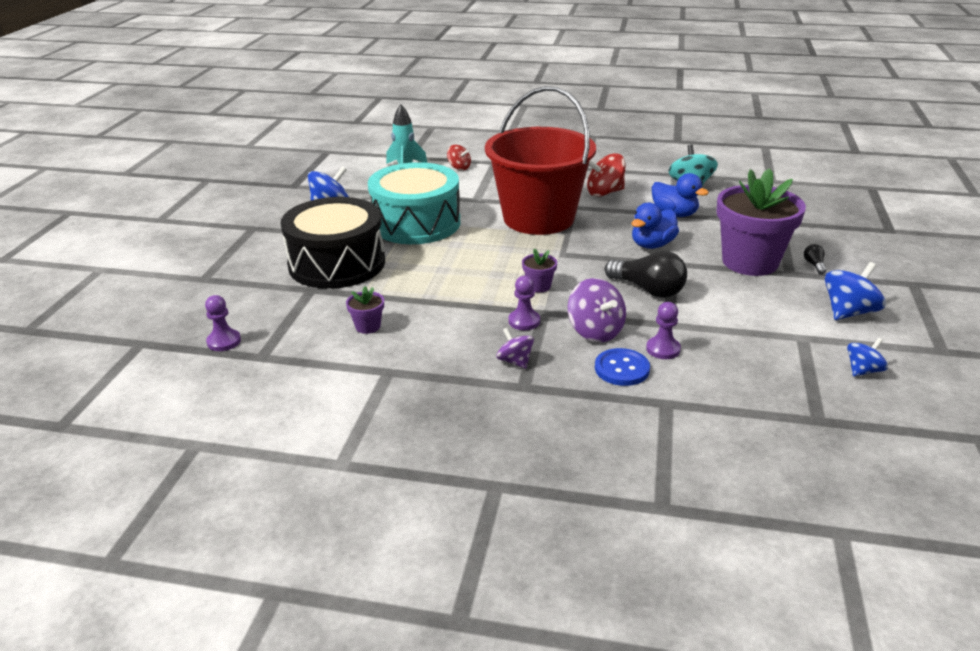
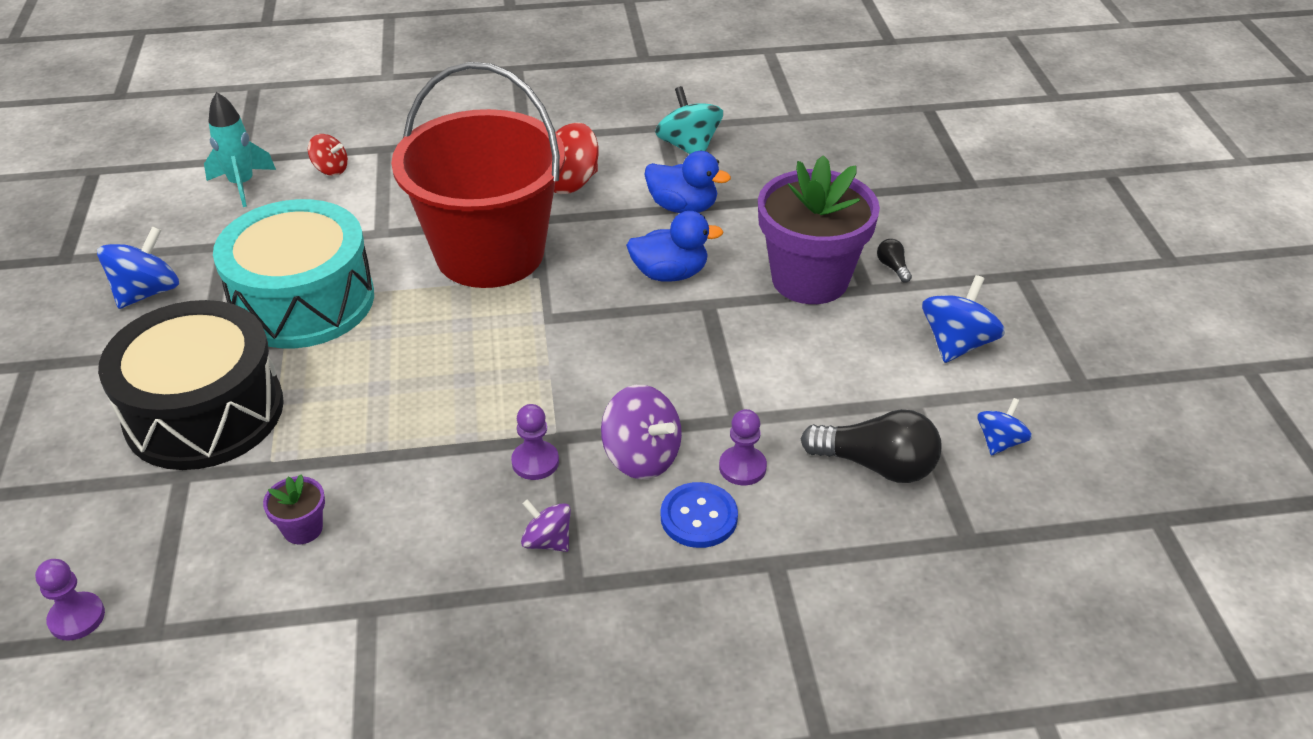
camera: 20 degrees left, 10 degrees up
purple flower pot [522,248,557,293] -> none
black light bulb [605,251,687,298] -> black light bulb moved to [801,409,941,483]
blue duck [632,203,679,249] -> blue duck turned 120 degrees counterclockwise [626,211,724,282]

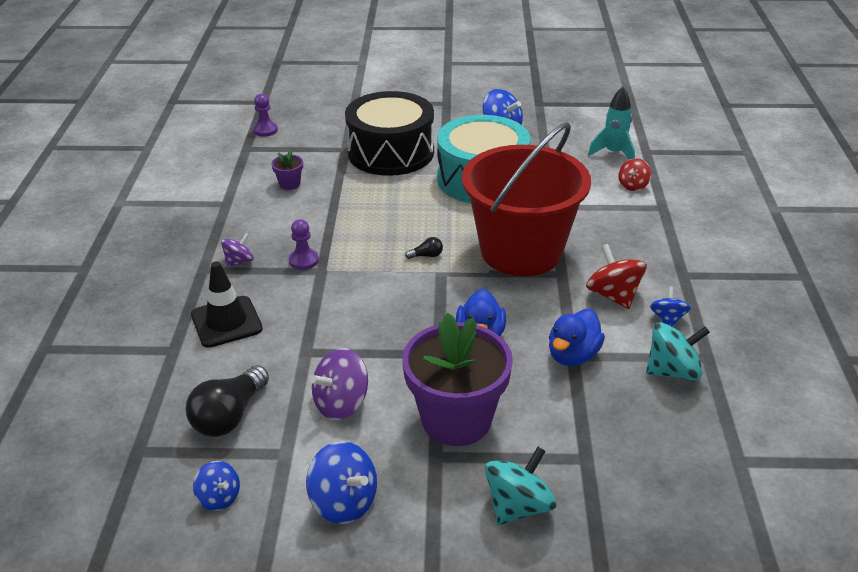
camera: 100 degrees right, 5 degrees down
purple spinning top [601,385,682,479] -> purple spinning top moved to [310,348,368,420]
blue button [661,482,738,548] -> black traffic cone [191,261,263,348]
purple pawn [719,409,767,485] -> none
black light bulb [877,239,912,283] -> black light bulb moved to [405,237,443,259]
none -> turquoise spinning top [485,447,557,525]
none -> blue spinning top [650,286,691,327]

